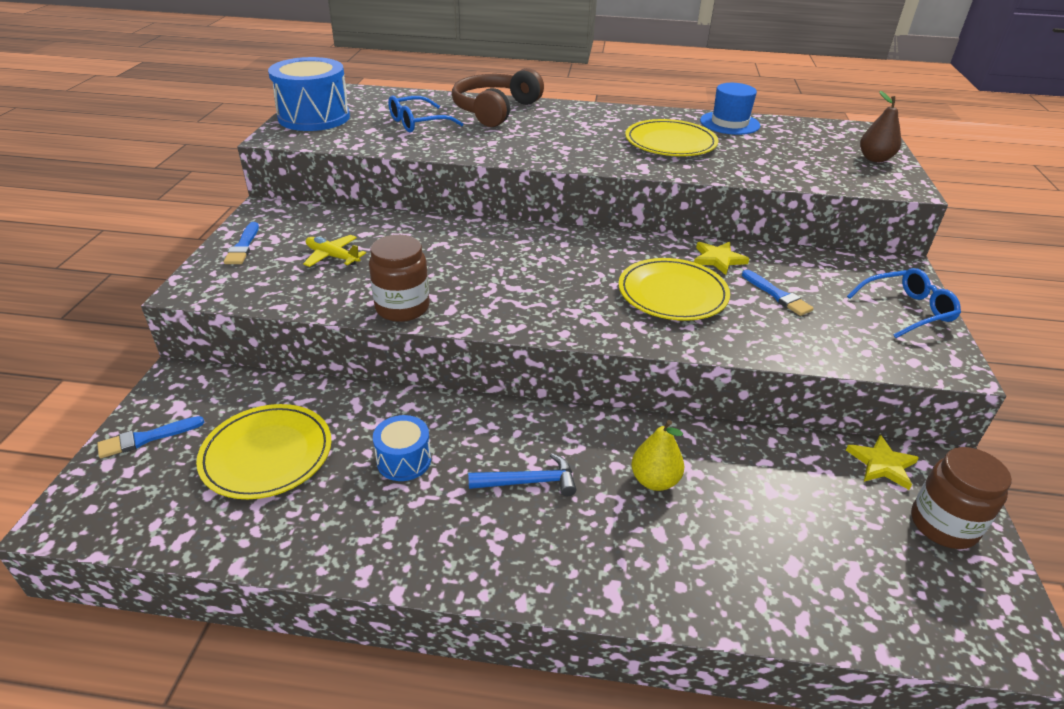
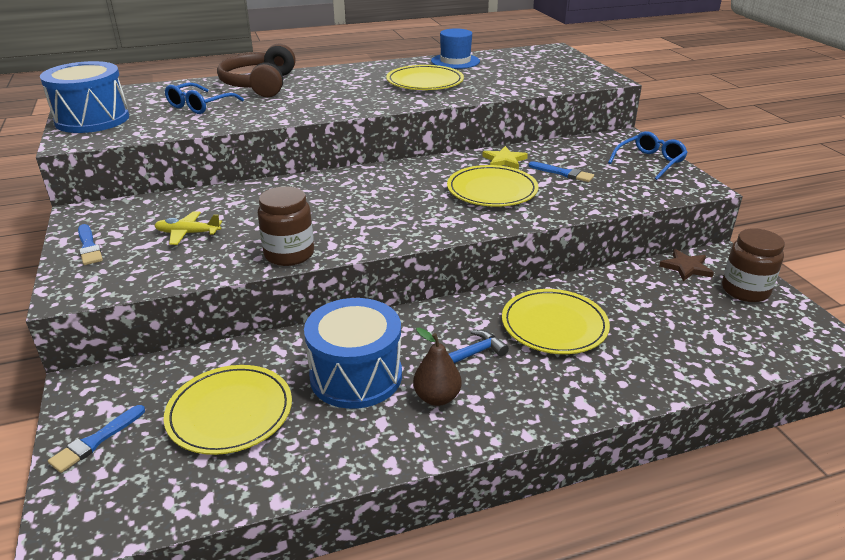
camera: 25 degrees left, 5 degrees down
blue drum [373,415,431,481] -> blue drum [304,298,402,409], size x1.87
yellow pear [631,420,684,491] -> yellow plate [502,289,610,354]
yellow star [846,435,919,490] -> brown star [659,249,714,281]
brown pear [860,91,901,162] -> brown pear moved to [413,327,462,406]

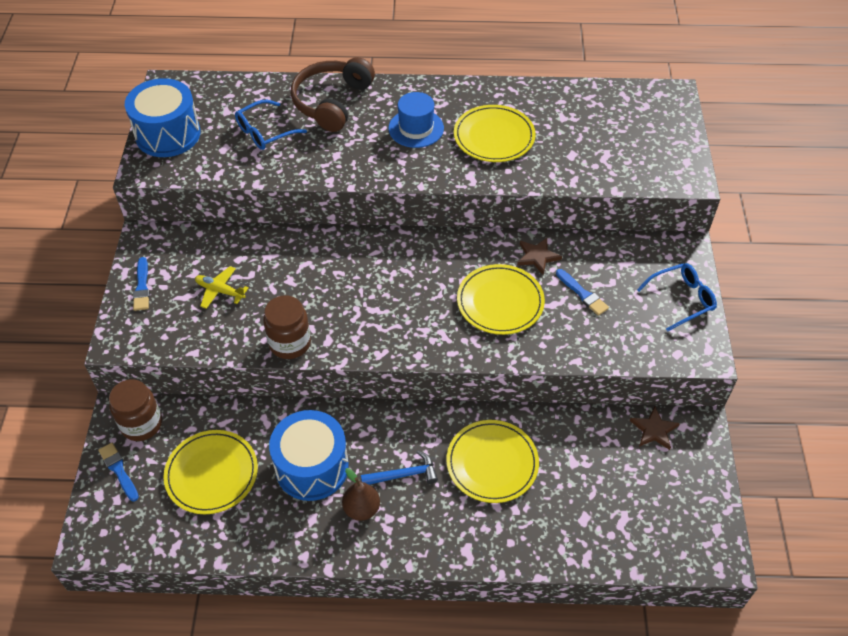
camera: 20 degrees right, 20 degrees up
blue brush [48,405,145,473] -> blue brush turned 90 degrees clockwise [98,443,139,502]
blue hat [431,28,480,69] -> blue hat moved to [388,92,444,148]
yellow star [482,146,528,169] -> brown star [517,238,562,275]
brown jar [722,228,785,302] -> brown jar moved to [109,379,162,441]

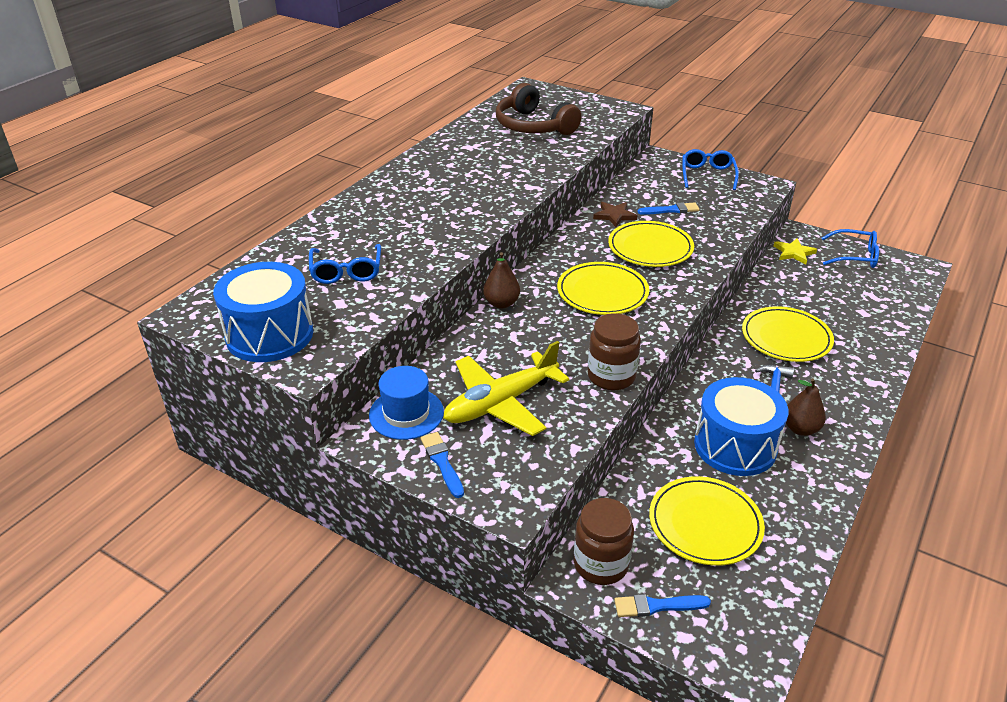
camera: 60 degrees left, 15 degrees down
blue brush [133,257,150,311] -> blue brush turned 135 degrees counterclockwise [421,432,464,498]
yellow plane [195,266,249,309] -> yellow plane [443,341,570,436], size x1.92
brown headphones [291,57,375,132] -> brown headphones moved to [496,83,581,135]
blue hat [388,92,444,148] -> blue hat moved to [369,366,444,440]
yellow plate [454,105,536,162] -> yellow plate moved to [557,262,649,315]
brown star [630,406,680,450] -> yellow star [773,238,817,265]
none -> brown pear [483,252,520,309]
none -> blue glasses [822,229,879,268]

